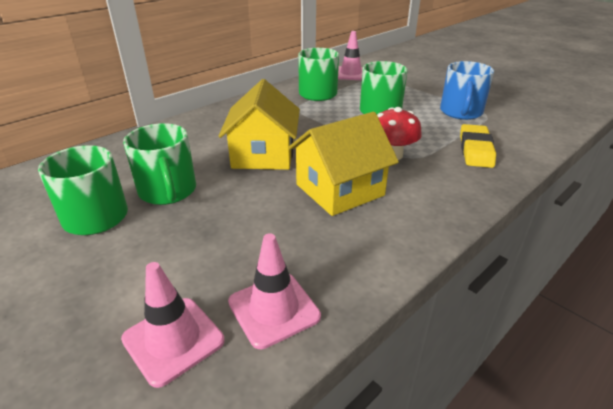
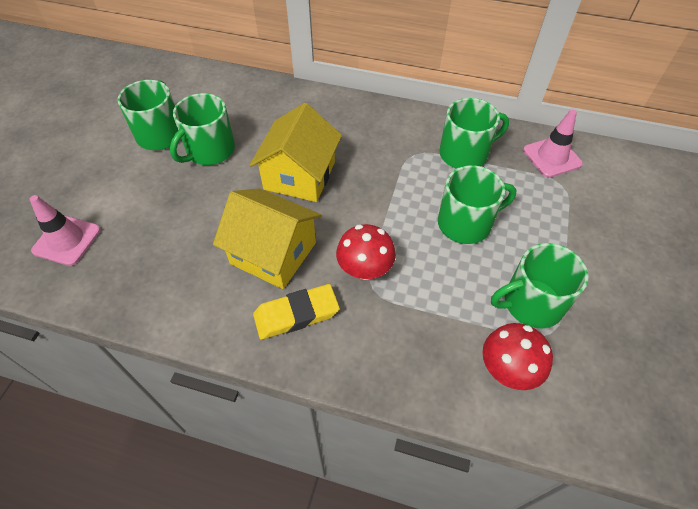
camera: 60 degrees right, 20 degrees up
yellow house [219,79,300,170] -> yellow house turned 45 degrees counterclockwise [250,103,342,202]
pink traffic cone [228,233,321,349] -> none
blue mug [440,61,494,120] -> green mug [491,243,588,328]
yellow eraser [460,124,496,168] -> yellow eraser moved to [253,284,339,340]
none -> red mushroom [483,323,553,390]

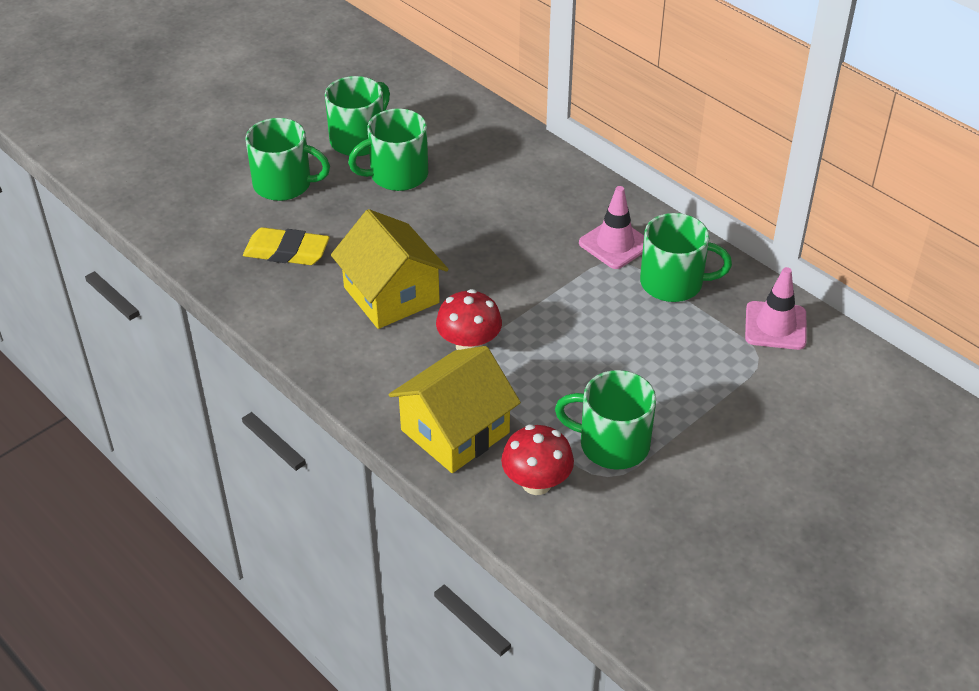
camera: 30 degrees right, 10 degrees down
pink traffic cone [30,195,101,266] -> pink traffic cone moved to [579,186,644,269]
yellow house [250,103,342,202] -> yellow house moved to [389,346,521,473]
yellow eraser [253,284,339,340] -> yellow eraser moved to [243,227,330,265]
green mug [438,165,516,244] -> green mug moved to [246,118,330,201]

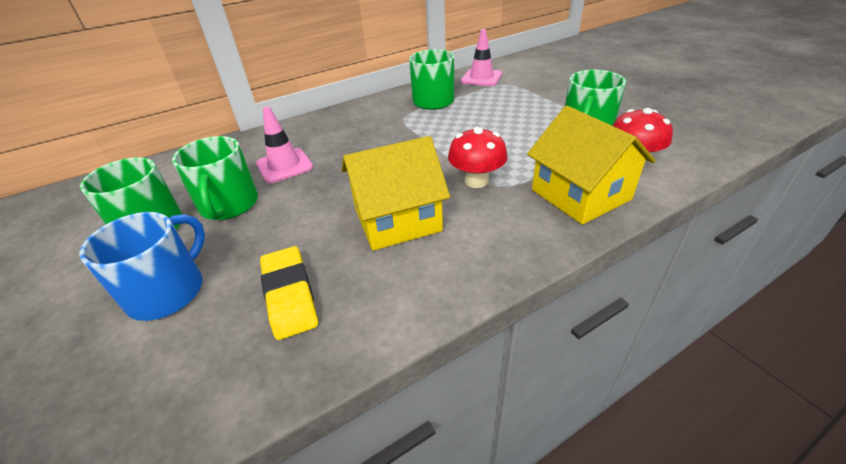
camera: 75 degrees left, 5 degrees down
yellow eraser [243,227,330,265] -> yellow eraser turned 45 degrees counterclockwise [260,246,318,340]
green mug [246,118,330,201] -> blue mug [80,212,205,321]
pink traffic cone [579,186,644,269] -> pink traffic cone moved to [256,107,313,183]

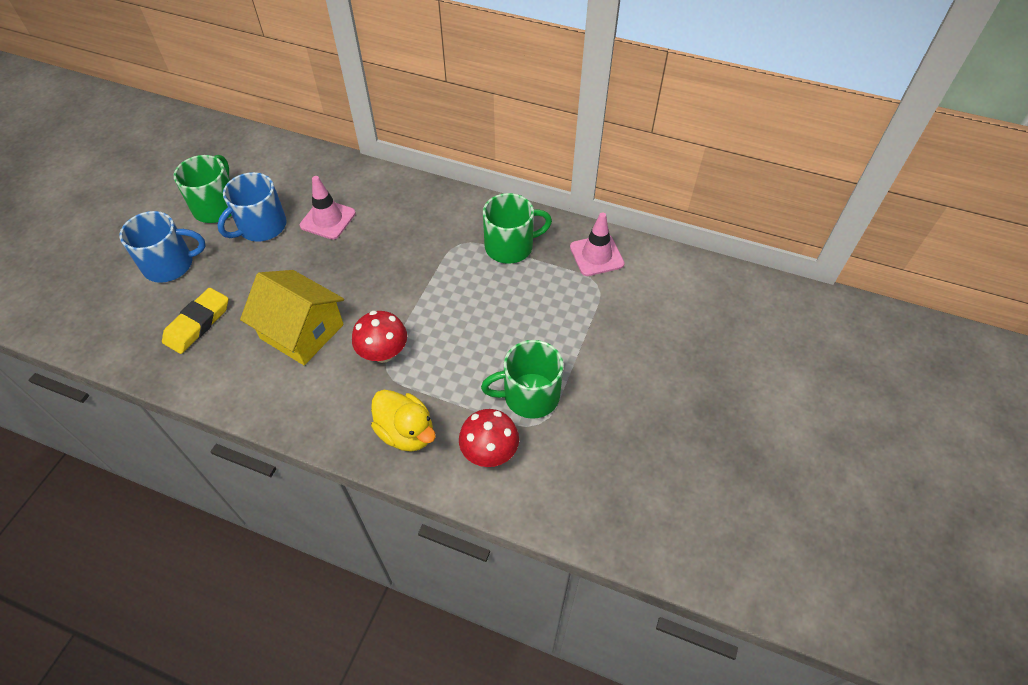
camera: 50 degrees right, 15 degrees up
green mug [172,136,258,220] -> blue mug [217,172,287,242]
yellow house [527,106,656,225] -> yellow duck [371,390,436,452]

